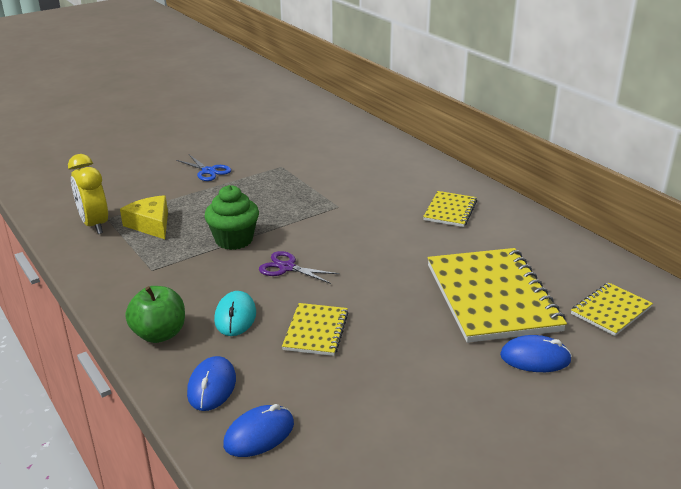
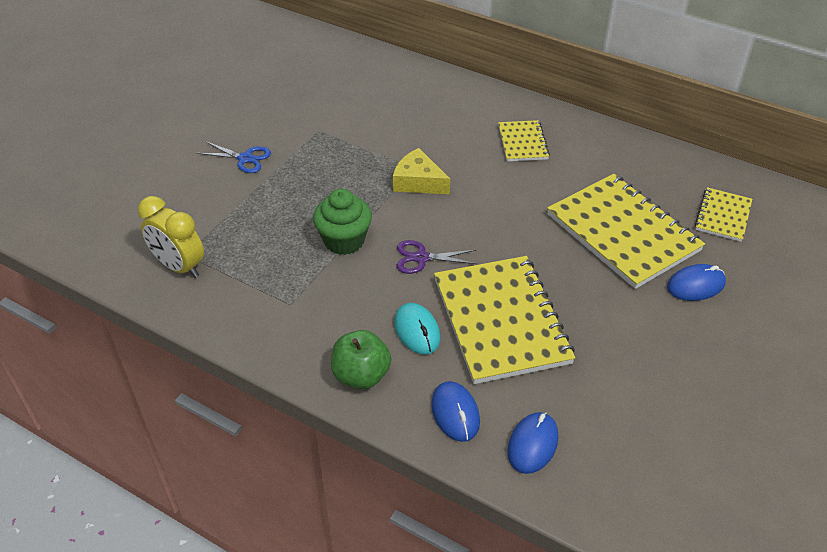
camera: 25 degrees left, 15 degrees up
yellow cheese [120,195,168,239] -> yellow cheese moved to [393,148,450,194]
yellow notebook [282,303,349,356] -> yellow notebook [434,256,575,384], size x1.99

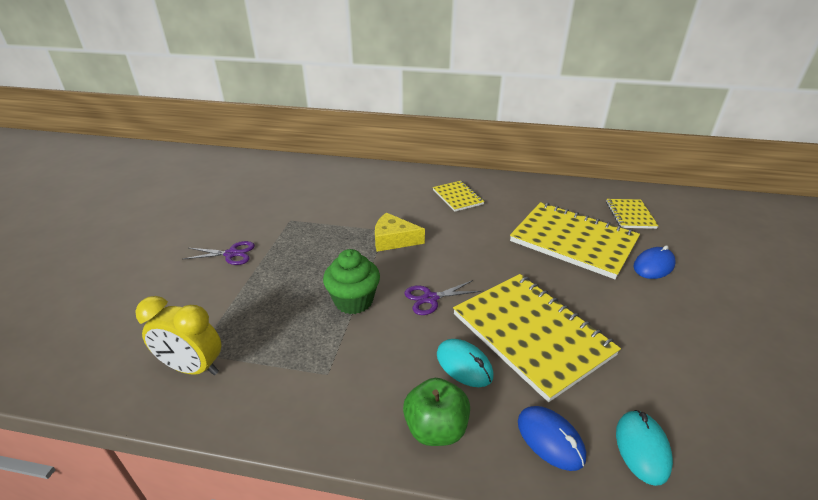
camera: 20 degrees left, 10 degrees down
blue scissors [197,141,271,173] -> purple scissors [183,241,255,265]
blue mouse [507,412,559,474] -> turquoise mouse [616,410,673,486]

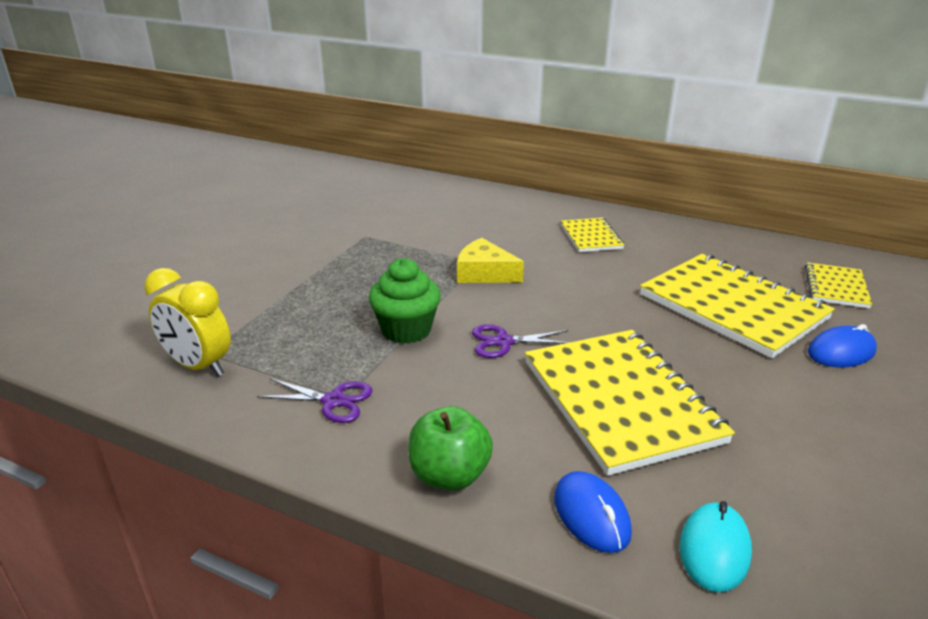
camera: 15 degrees right, 5 degrees down
purple scissors [183,241,255,265] -> purple scissors moved to [257,378,373,423]
turquoise mouse [437,339,494,387] -> none

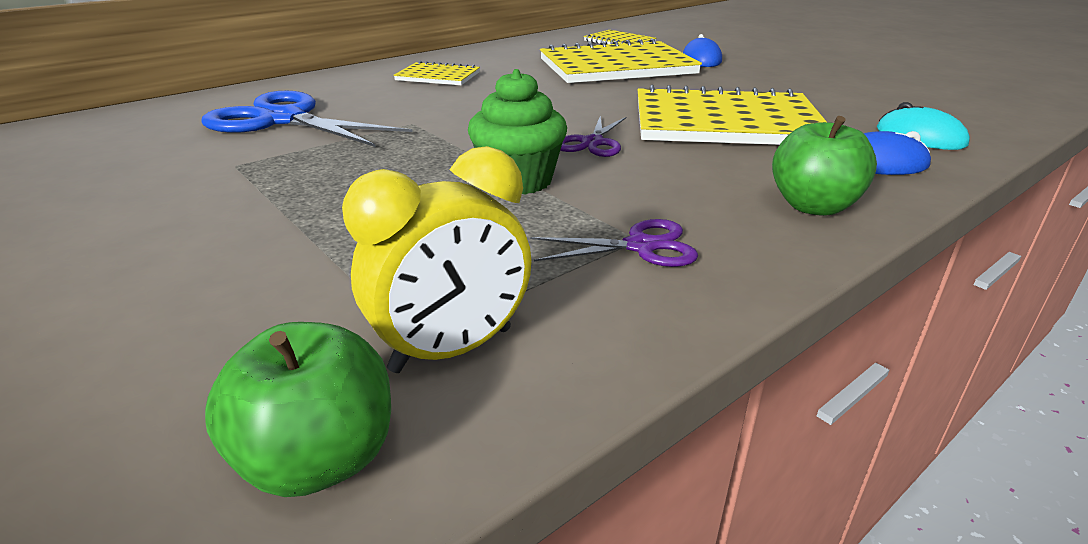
camera: 65 degrees left, 0 degrees up
purple scissors [257,378,373,423] -> purple scissors turned 45 degrees clockwise [530,219,698,267]
yellow cheese [457,238,524,283] -> none
none -> blue scissors [202,90,413,147]
none -> green apple [205,322,391,497]

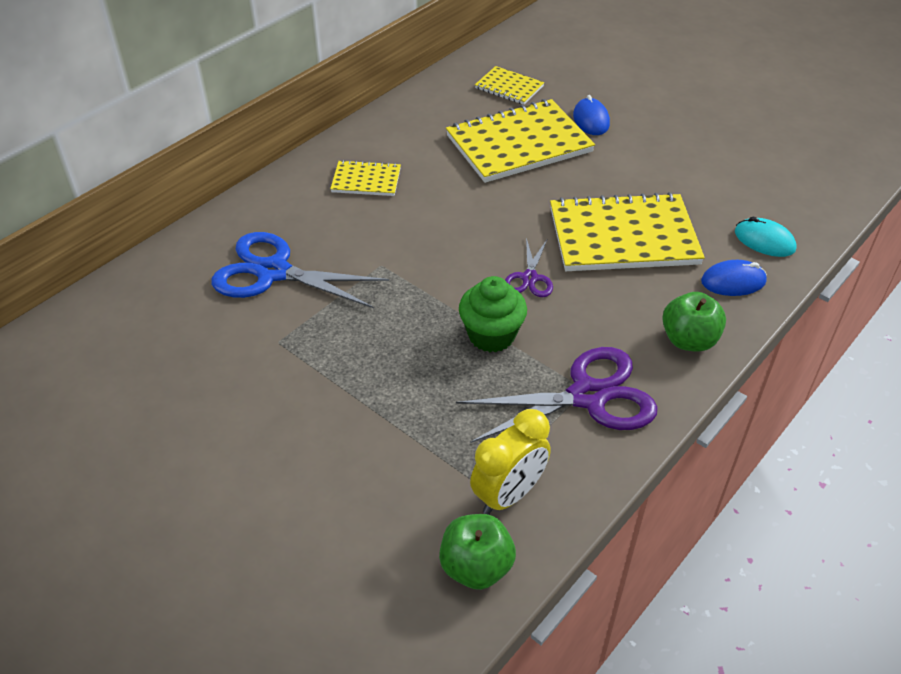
camera: 10 degrees left, 15 degrees up
purple scissors [530,219,698,267] -> purple scissors [456,347,658,443], size x1.95

